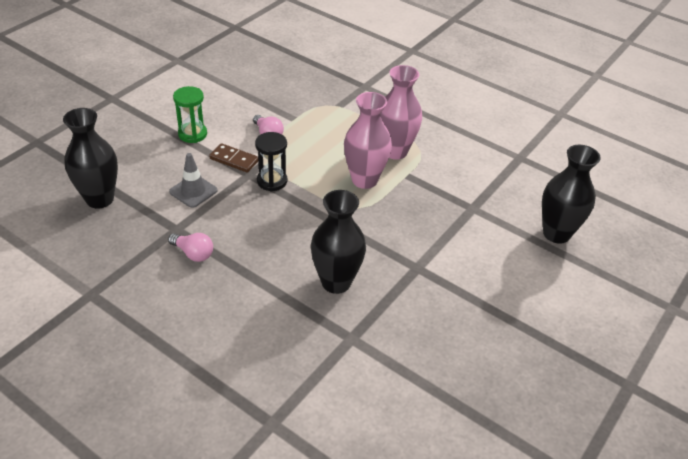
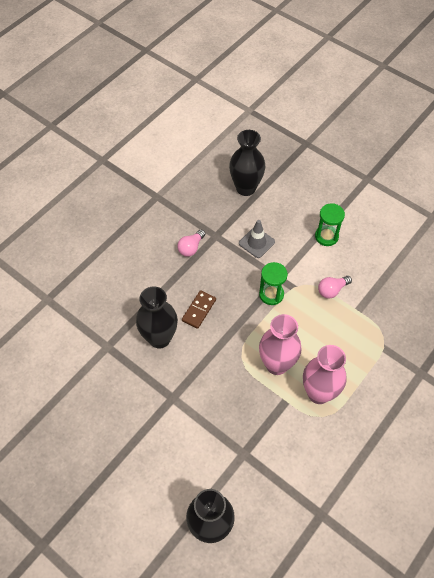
camera: 95 degrees right, 15 degrees up
brown domino [209,143,259,173] -> brown domino moved to [182,290,216,329]
black hourglass [255,132,287,192] -> green hourglass [259,262,288,305]

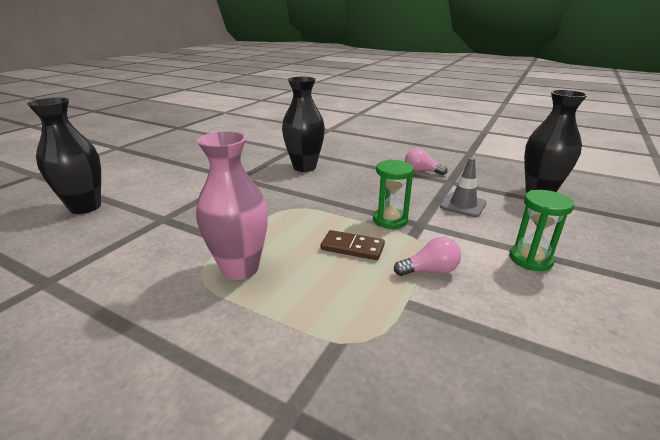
camera: 80 degrees right, 30 degrees down
brown domino [182,290,216,329] -> brown domino moved to [320,230,385,260]
pink vase [259,314,302,375] -> none
pink light bulb [318,276,352,298] -> pink light bulb turned 120 degrees clockwise [394,237,461,276]

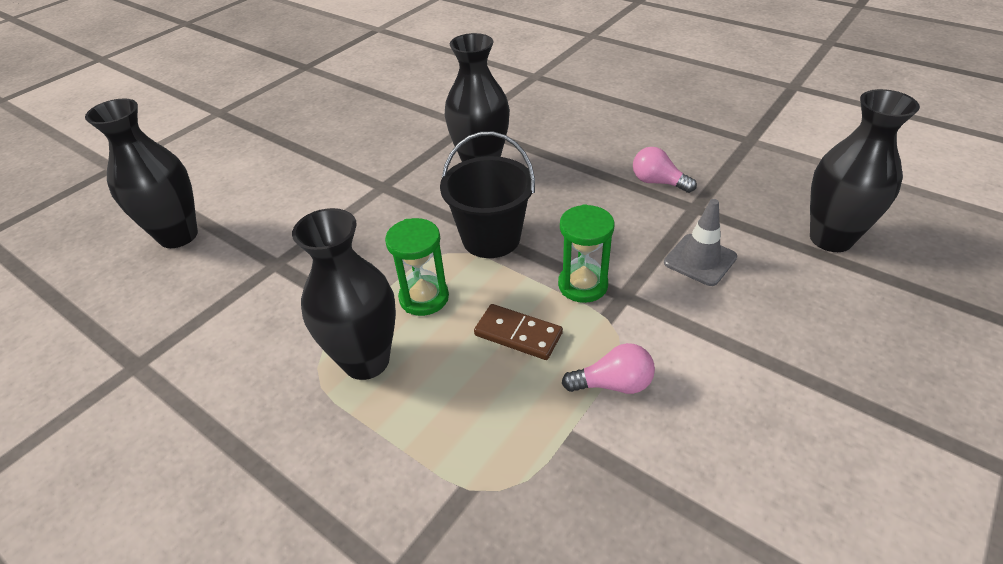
camera: 10 degrees right, 15 degrees up
pink vase [196,131,268,280] -> black vase [292,208,396,380]
green hourglass [509,190,574,271] -> green hourglass moved to [385,218,449,316]
none -> black bucket [440,132,535,258]

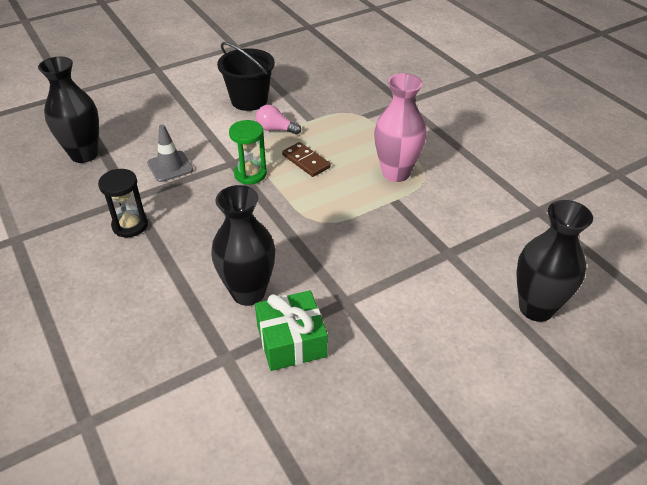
camera: 160 degrees left, 0 degrees up
black vase [292,208,396,380] -> pink vase [374,73,427,182]
green hourglass [385,218,449,316] -> none
black bucket [440,132,535,258] -> black bucket moved to [217,42,275,111]
pink light bulb [633,147,697,193] -> black hourglass [98,169,148,238]
none -> green gift [255,290,328,371]

